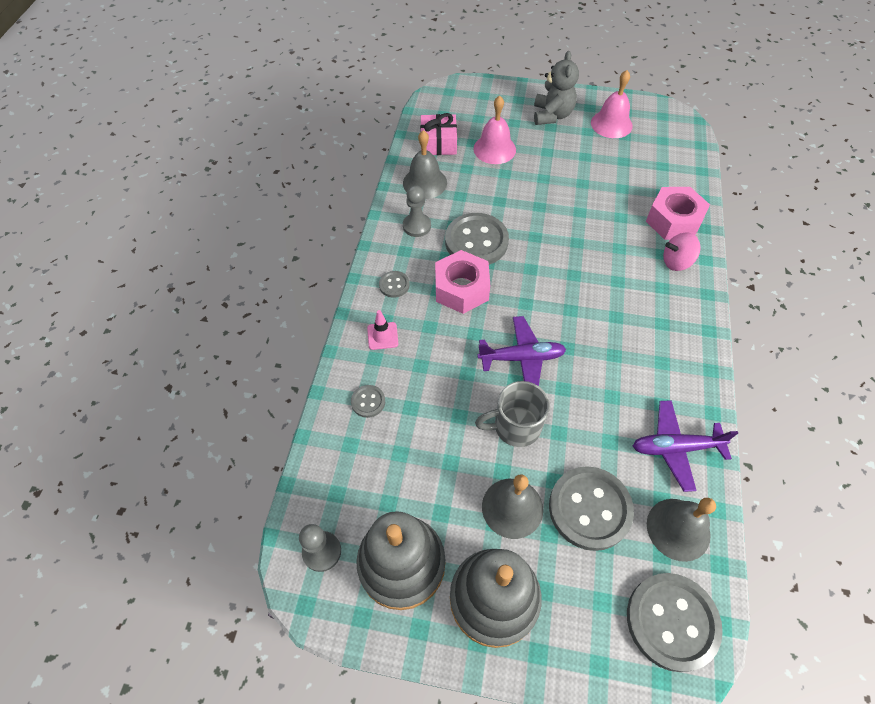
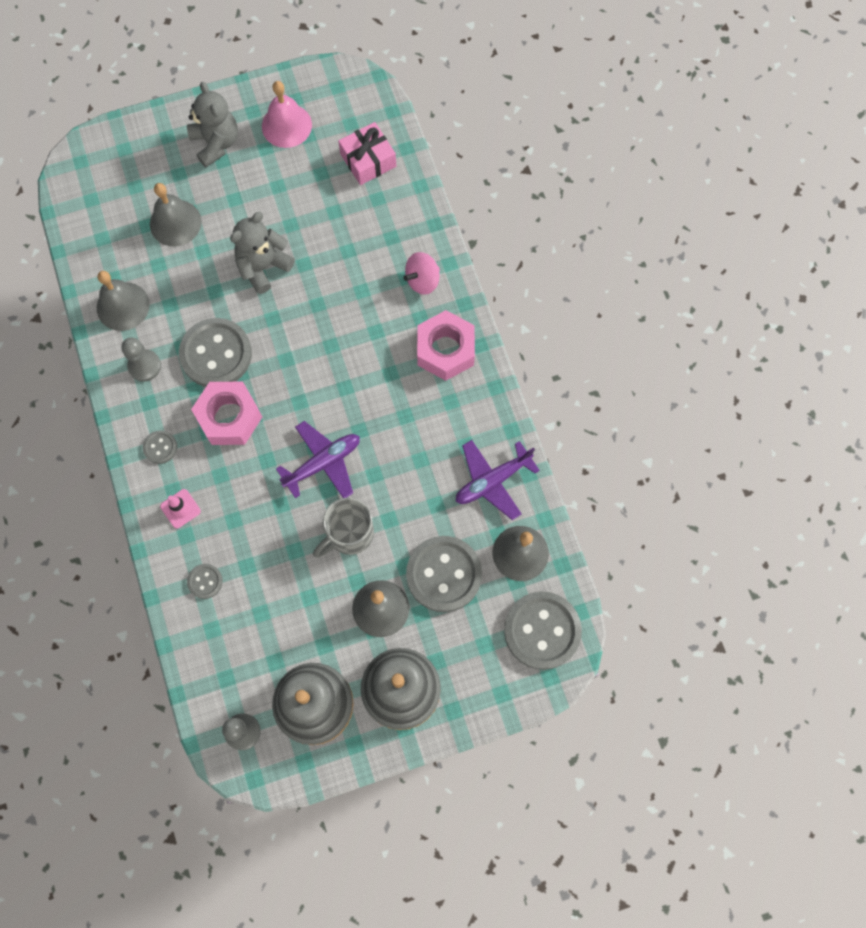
camera: 30 degrees left, 15 degrees up
pink gift [420,113,457,155] -> pink gift moved to [338,122,396,185]
pink bell [473,96,516,164] -> grey bell [150,183,202,247]
pink nut [646,187,710,240] -> pink nut moved to [417,310,475,381]
none -> grey teddy bear [230,212,295,294]

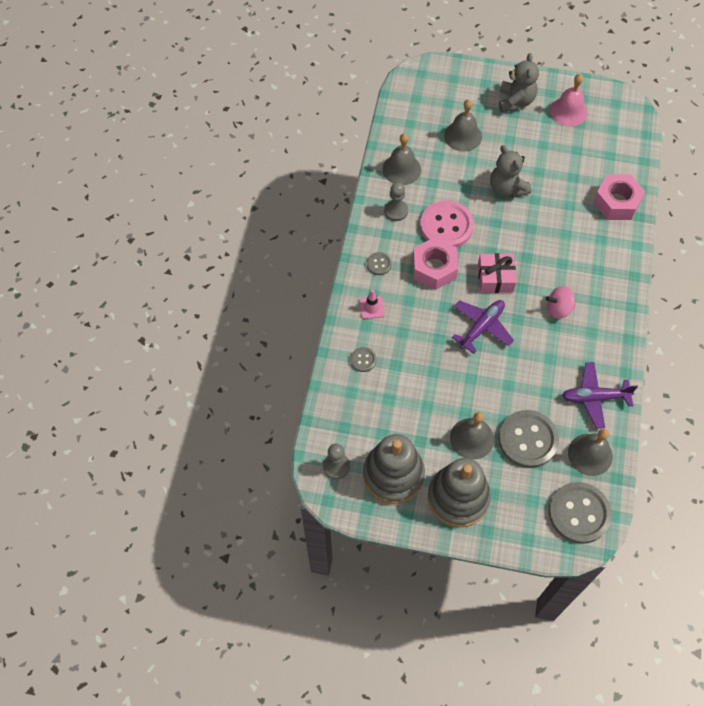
camera: 30 degrees right, 10 degrees down
grey button [179,318,252,387] -> pink button [420,201,474,247]
grey teddy bear [230,212,295,294] -> grey teddy bear turned 105 degrees counterclockwise [490,145,531,198]
purple plane [276,421,360,498] -> purple plane turned 45 degrees counterclockwise [452,300,514,354]
grey mug [313,498,374,558] -> none
pink gift [338,122,396,185] -> pink gift moved to [478,253,517,293]
pink spinning top [404,252,440,295] -> pink spinning top moved to [546,286,576,319]
pink nut [417,310,475,381] -> pink nut moved to [593,174,645,220]

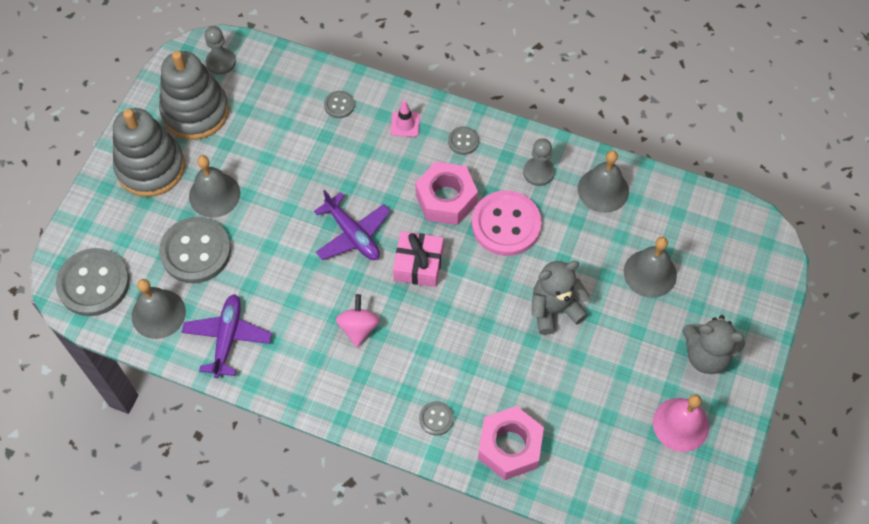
camera: 100 degrees right, 0 degrees up
none -> grey button [419,401,454,436]

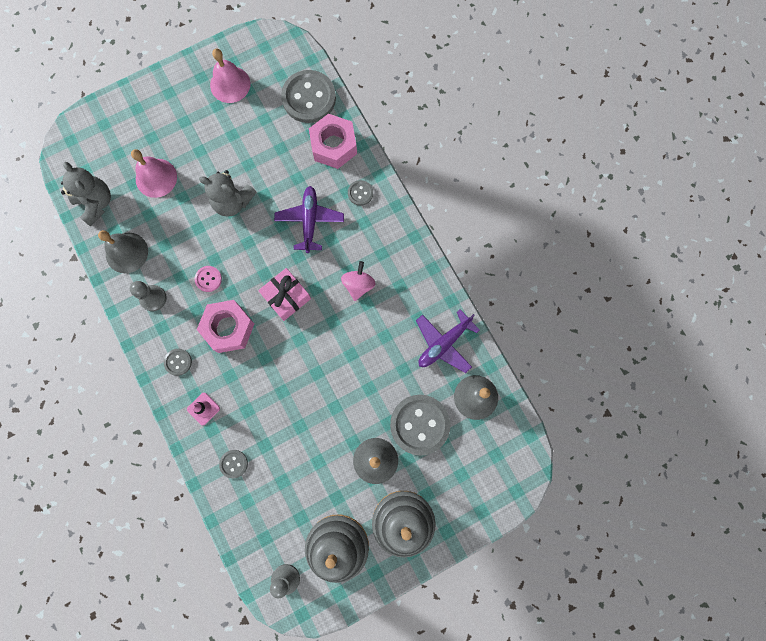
camera: 140 degrees left, 15 degrees up
grey button [56,248,130,316] -> grey button moved to [281,70,336,123]
purple plane [314,190,390,260] -> purple plane moved to [274,186,344,253]
pink spinning top [336,294,380,347] -> pink spinning top turned 150 degrees clockwise [341,261,376,301]
pink button [472,190,542,256] -> pink button [195,266,222,292], size x0.46
grey bell [624,237,677,298] -> pink bell [131,149,177,198]
grey teddy bear [682,315,745,374] -> grey teddy bear moved to [61,162,111,226]

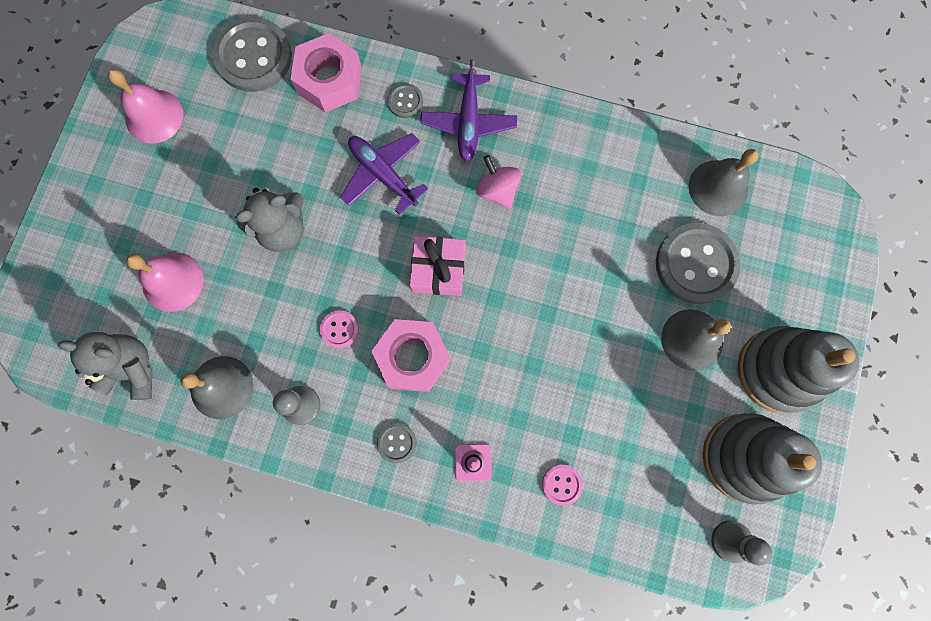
camera: 45 degrees left, 0 degrees up
grey button [219,450,248,479] -> pink button [542,464,583,506]
purple plane [416,310,480,373] -> purple plane moved to [420,59,517,161]

